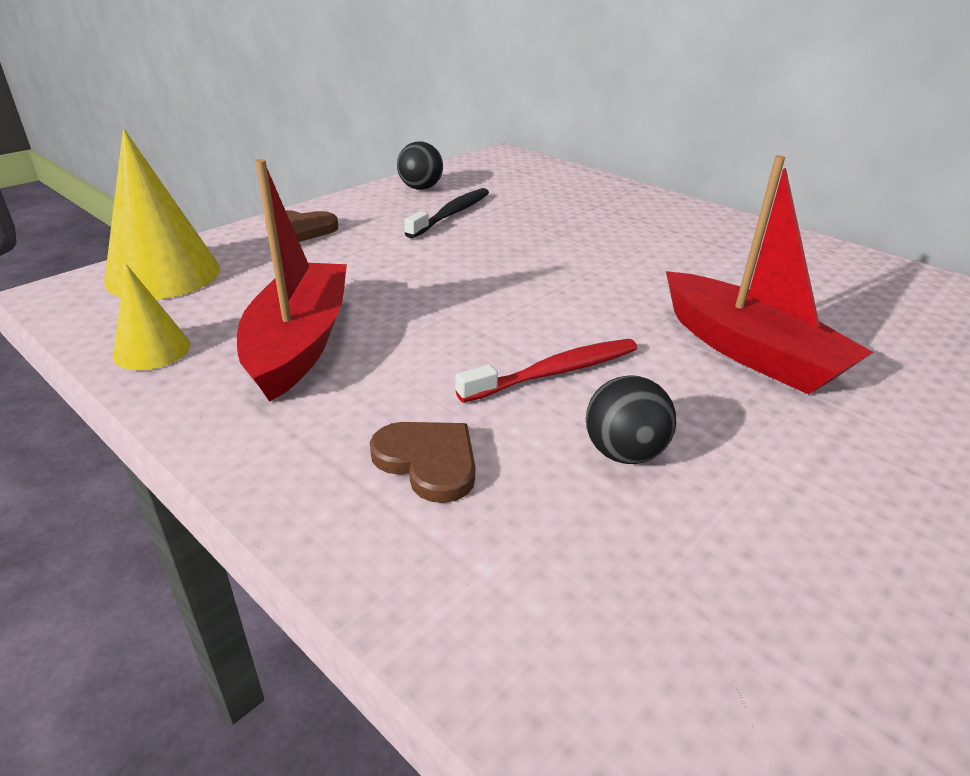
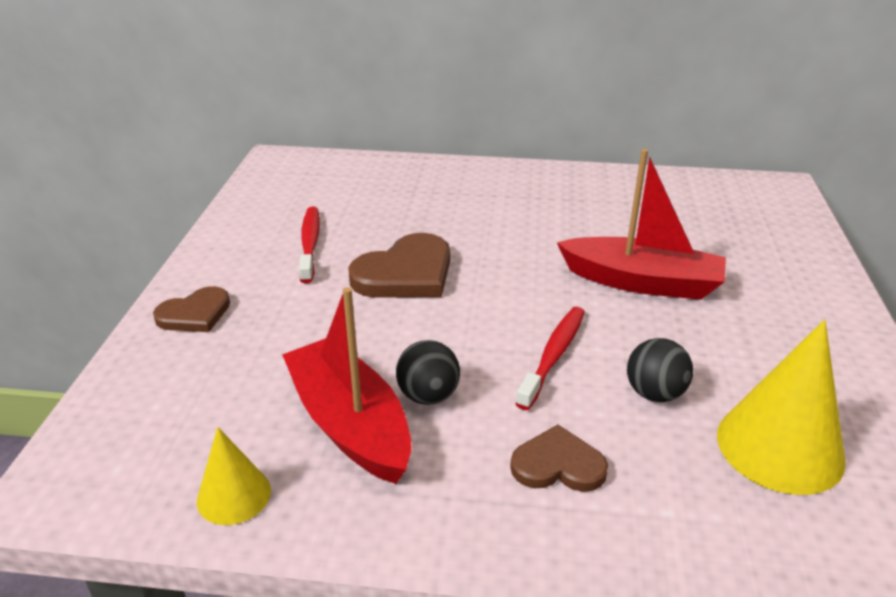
camera: 35 degrees left, 0 degrees up
yellow cone [104,129,220,300] -> yellow cone moved to [717,320,846,495]
black ball [397,142,443,190] -> black ball moved to [396,340,460,405]
black toothbrush [404,188,489,239] -> red toothbrush [299,207,320,283]
none -> brown heart [348,233,450,298]

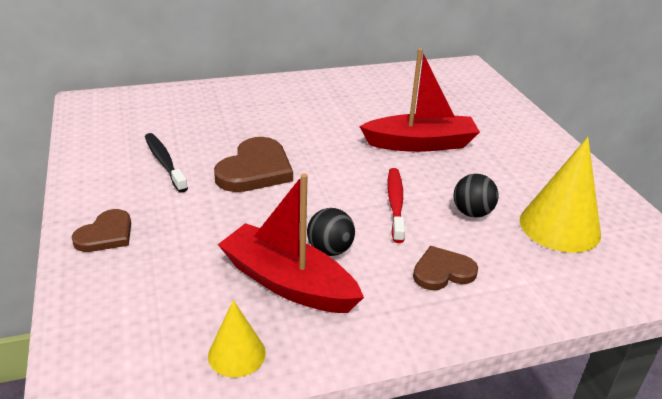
camera: 25 degrees left, 0 degrees up
red toothbrush [299,207,320,283] -> black toothbrush [145,133,188,193]

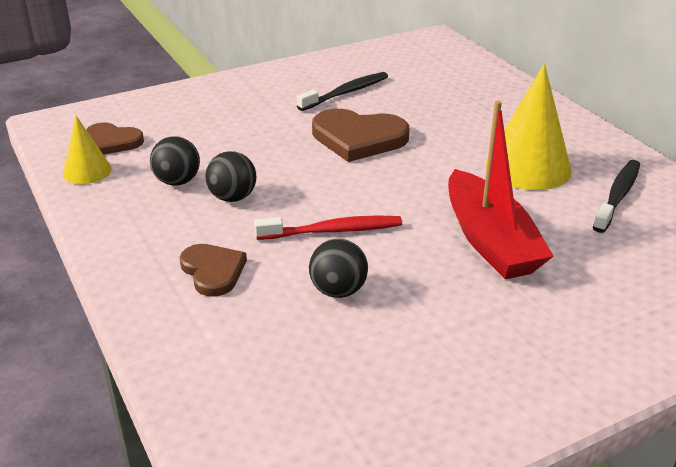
camera: 80 degrees right, 0 degrees up
brown heart [72,209,131,252] -> brown heart moved to [86,122,144,155]
red boat [218,173,364,313] -> black ball [150,136,200,186]
yellow cone [520,137,601,253] -> yellow cone moved to [486,64,572,190]
none -> black toothbrush [593,160,640,233]

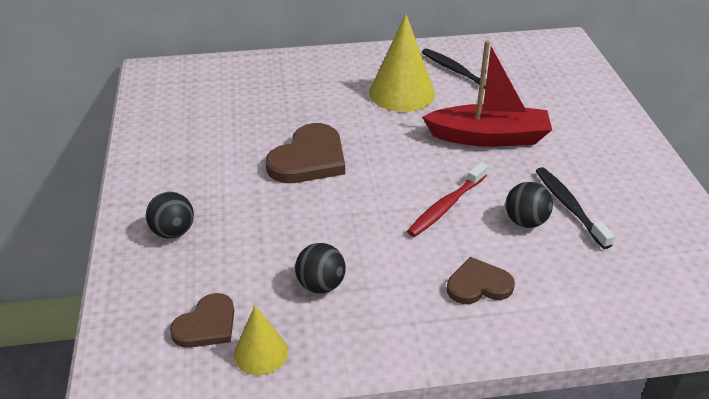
camera: 70 degrees left, 5 degrees up
black ball [205,151,256,202] -> black ball moved to [146,192,194,238]
red toothbrush [254,215,402,240] -> red toothbrush turned 150 degrees counterclockwise [407,162,488,237]
black toothbrush [297,72,388,111] -> black toothbrush moved to [536,167,615,249]

